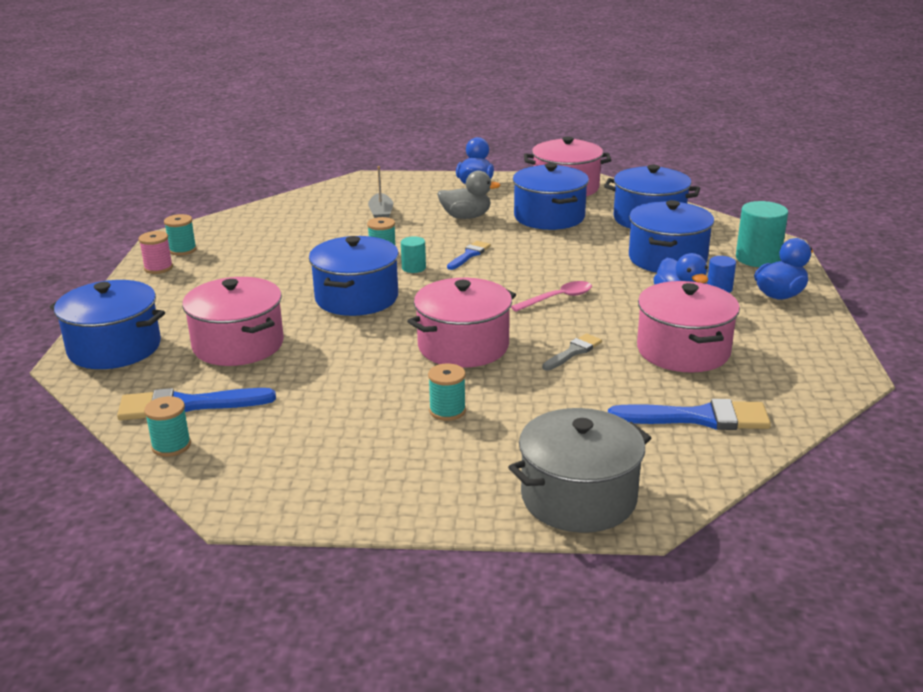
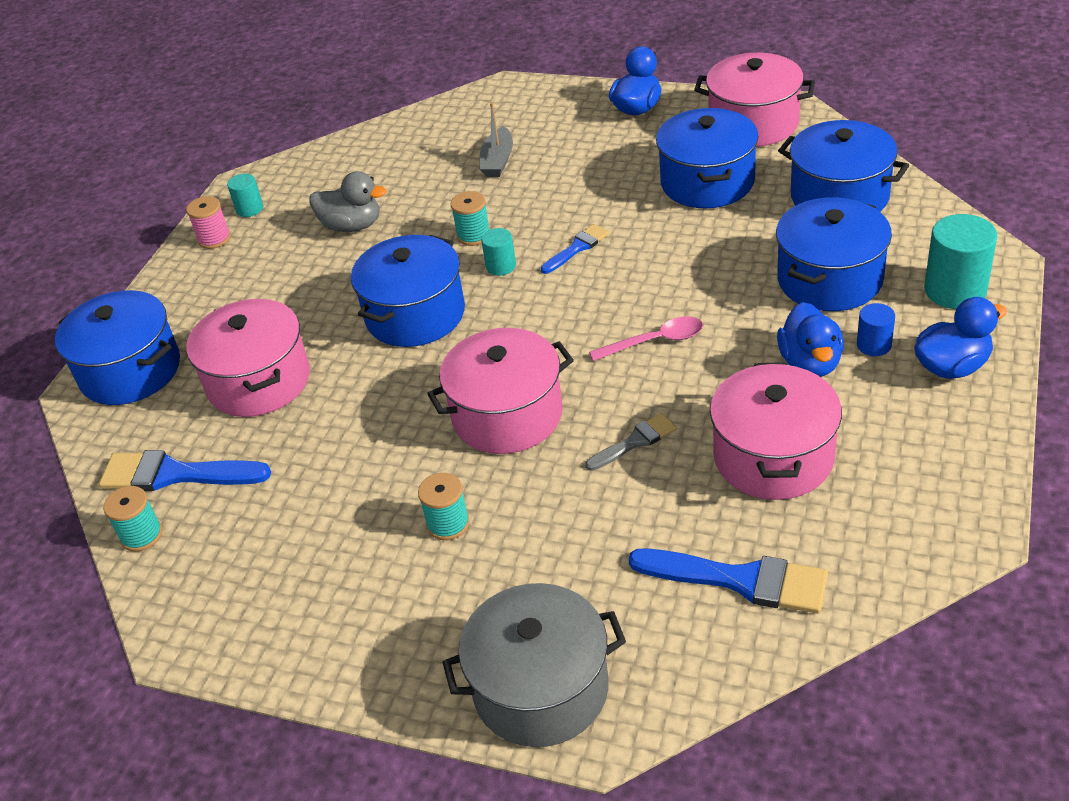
camera: 20 degrees right, 15 degrees up
turquoise spool [164,214,197,255] -> turquoise cylinder [227,173,263,217]
grey duck [437,171,500,219] -> grey duck moved to [310,171,387,232]

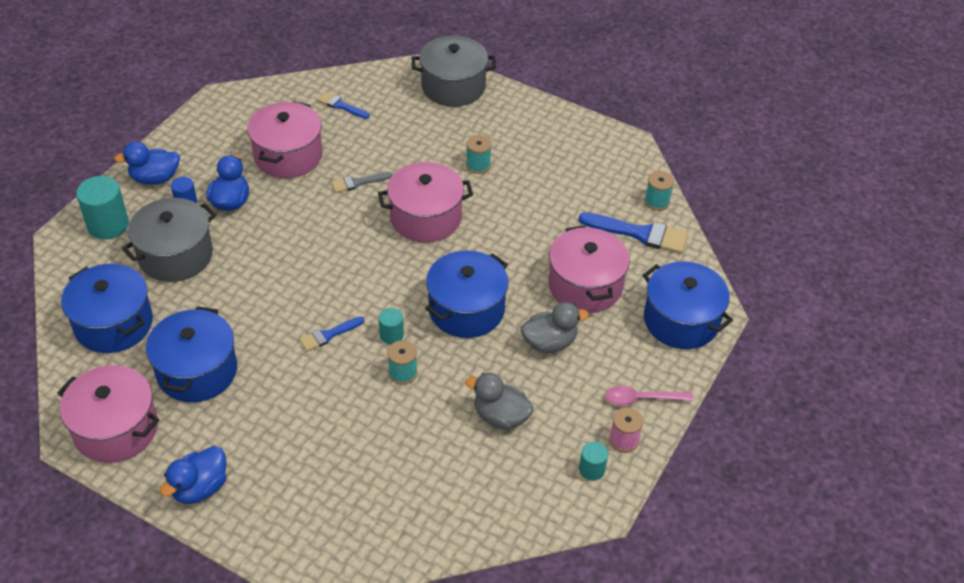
camera: 175 degrees left, 5 degrees up
grey boat [480,103,513,177] -> none
pink spoon [589,316,703,361] -> pink spoon moved to [605,386,693,406]
blue brush [628,548,828,614] -> blue brush [318,92,370,119], size x0.57
blue pot [776,197,892,311] -> grey pot [122,198,216,282]
none -> grey duck [521,302,589,353]

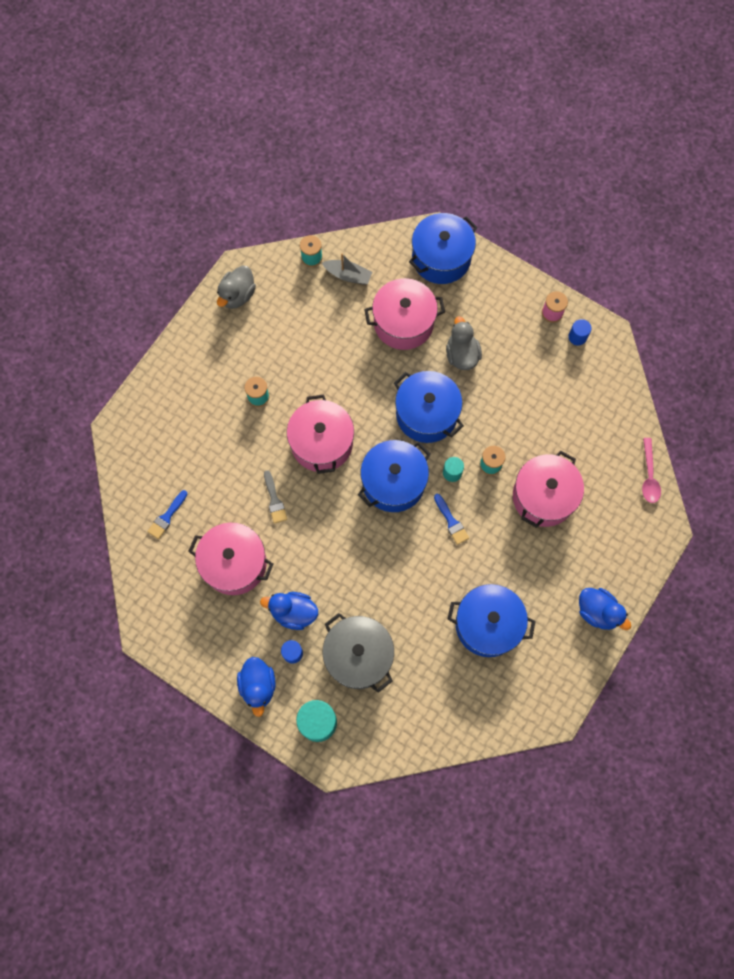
camera: 85 degrees left, 25 degrees up
pink pot [57,365,159,463] -> pink pot moved to [513,451,584,528]
blue pot [61,264,153,353] -> blue pot moved to [358,440,431,512]
grey pot [412,36,496,107] -> none
grey duck [465,373,534,430] -> grey duck moved to [217,266,256,309]
blue brush [579,212,688,254] -> grey boat [322,253,372,285]
turquoise cylinder [579,442,608,481] -> blue cylinder [568,319,591,346]
pink spoon [605,386,693,406] -> pink spoon moved to [642,438,661,503]

